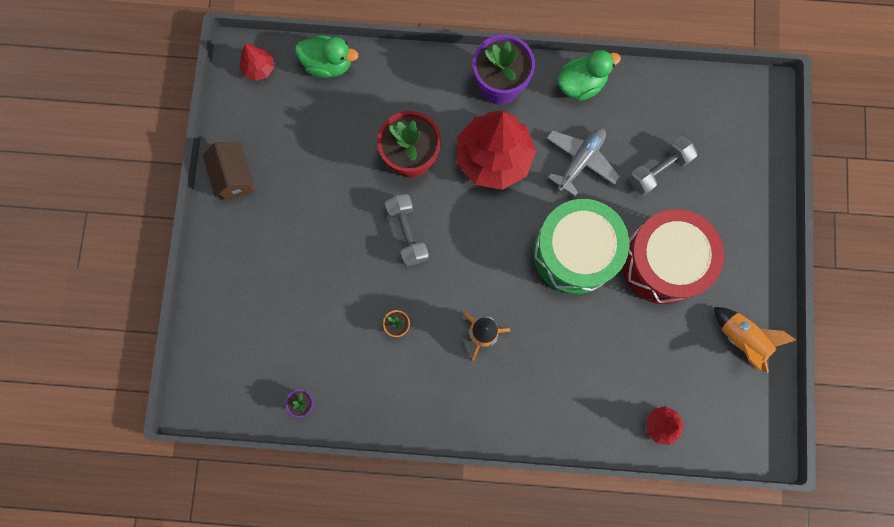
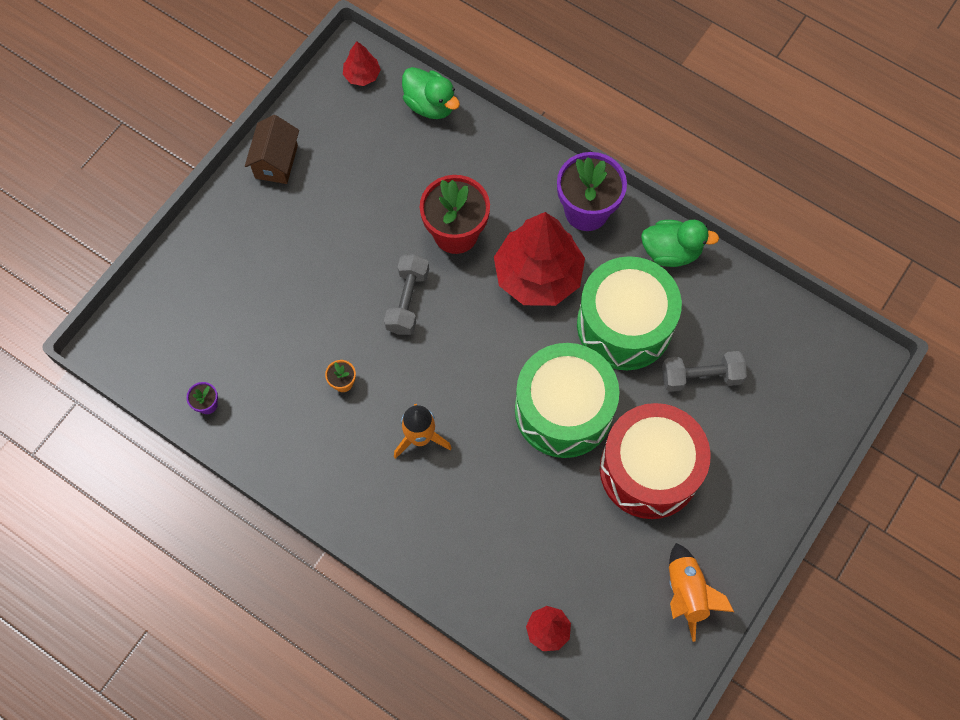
camera: 30 degrees right, 10 degrees down
grey plane [546,128,620,196] -> green drum [577,256,682,370]

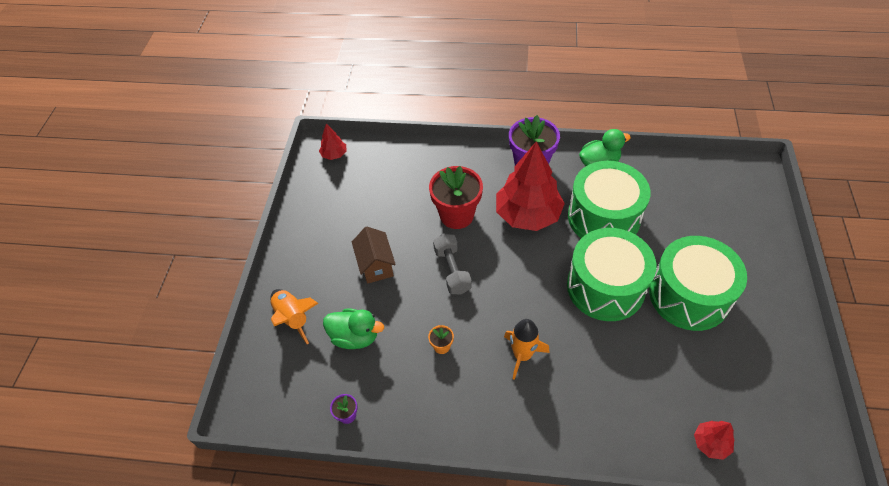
camera: 25 degrees left, 15 degrees down
brown house [245,115,299,184] -> brown house moved to [352,227,396,284]
green duck [402,67,460,119] -> green duck moved to [323,309,384,349]
red drum [600,403,711,519] -> green drum [649,236,747,331]
grey dumbbell [662,351,747,392] -> none
orange rocket [669,543,734,642] -> orange rocket moved to [270,289,318,344]

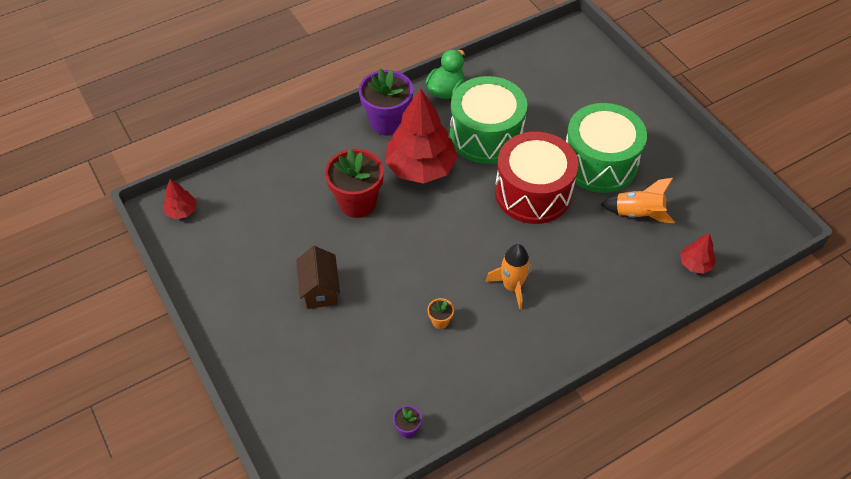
camera: 40 degrees left, 0 degrees up
orange rocket [270,289,318,344] -> orange rocket moved to [600,178,675,223]
green duck [323,309,384,349] -> none
brown house [352,227,396,284] -> brown house turned 45 degrees clockwise [296,246,340,309]
grey dumbbell [433,234,472,294] -> none
green drum [567,228,657,321] -> red drum [495,132,579,224]

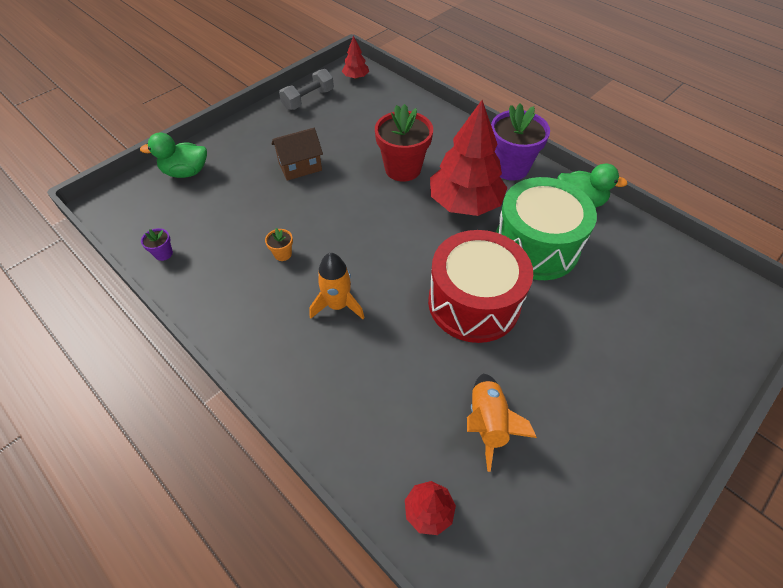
camera: 75 degrees right, 0 degrees up
green drum [566,103,647,193] -> none
none -> green duck [140,132,207,178]
none -> grey dumbbell [279,69,334,110]

